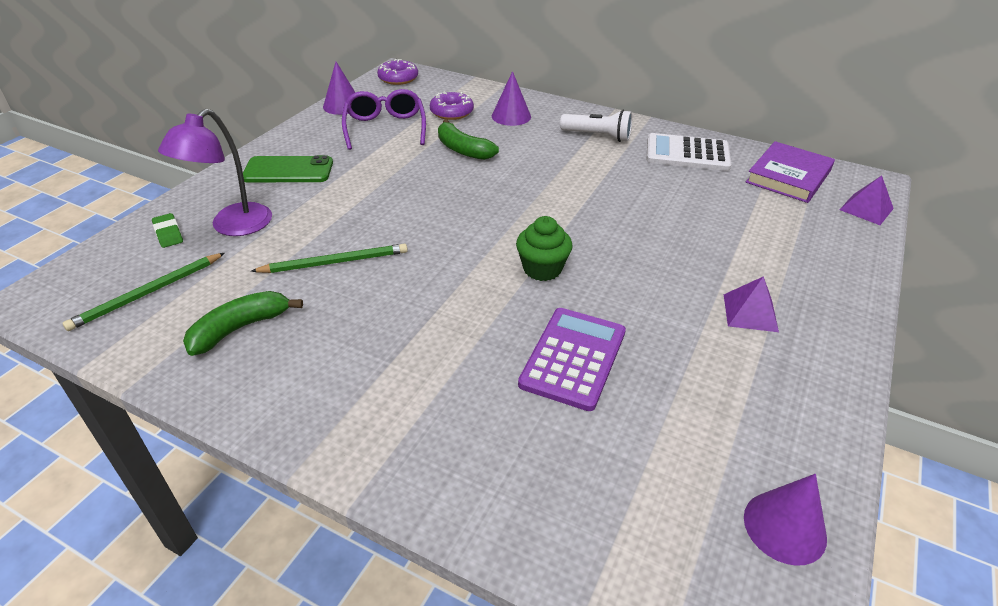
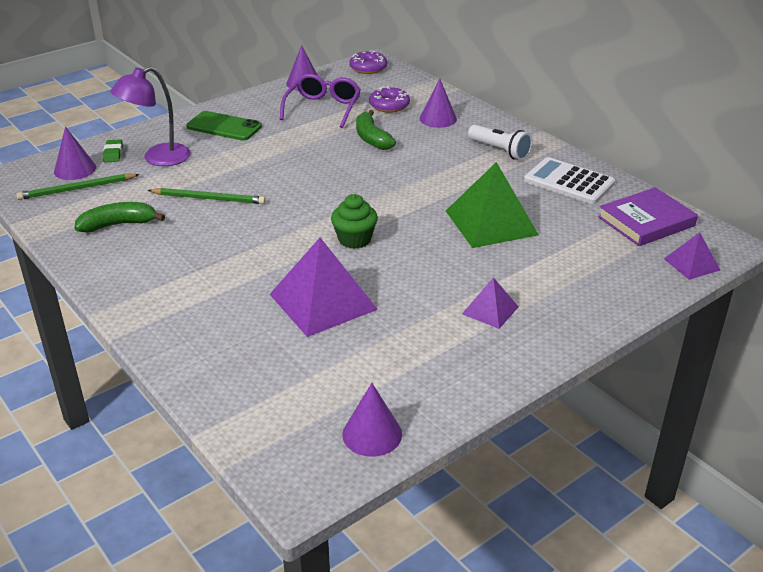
camera: 25 degrees right, 5 degrees down
purple calculator [518,308,626,411] -> purple pyramid [270,237,378,337]
none -> purple cone [54,126,96,180]
none -> green pyramid [446,162,539,248]

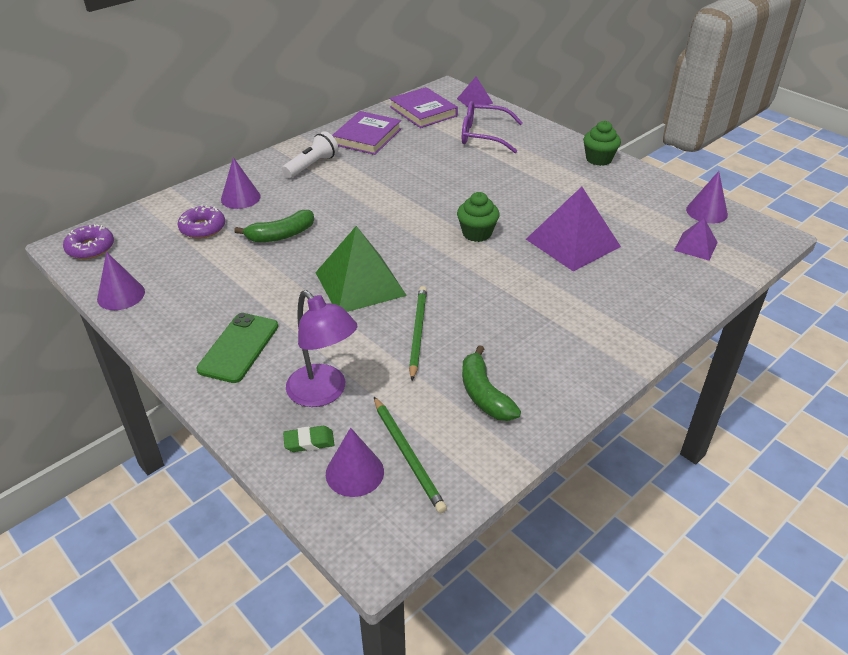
camera: 95 degrees left, 5 degrees up
purple glasses [280,74,361,128] -> purple glasses moved to [462,101,523,153]
green pyramid [446,162,539,248] -> green pyramid moved to [315,226,407,312]
purple pyramid [462,277,519,329] -> purple pyramid moved to [674,218,718,260]
white calculator [524,157,615,204] -> purple book [332,111,401,155]
none -> green cupcake [583,121,621,166]

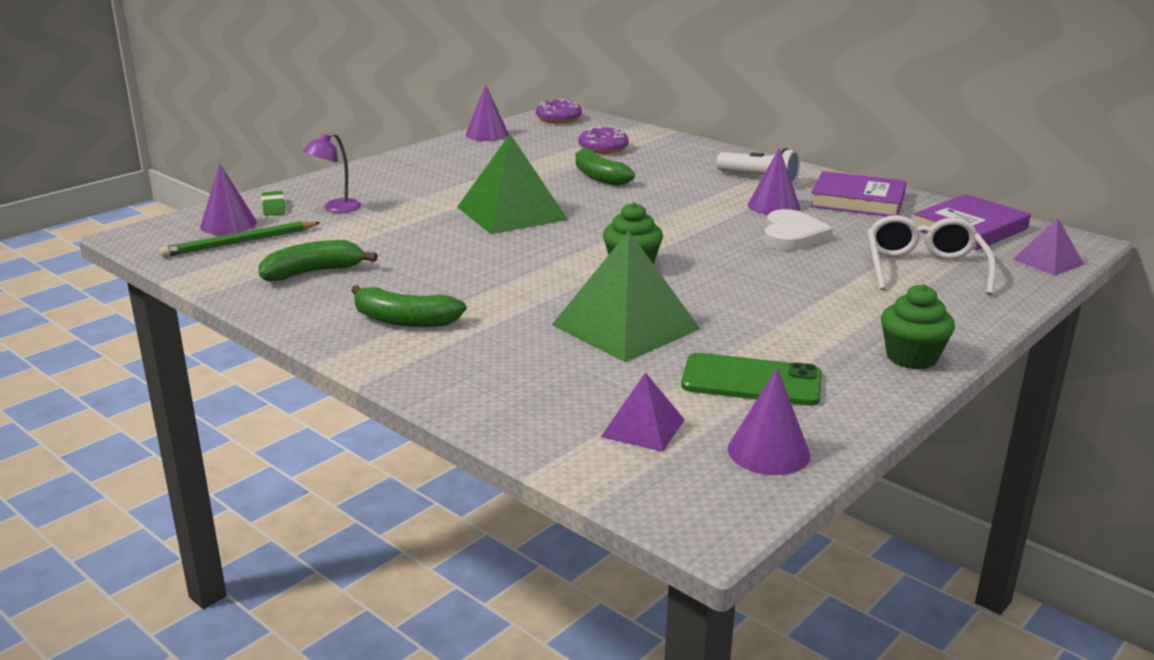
camera: 85 degrees right, 15 degrees down
green phone [196,313,278,383] -> green phone moved to [681,353,822,406]
purple cone [221,157,261,209] -> purple cone moved to [748,148,800,215]
purple lamp [286,290,357,407] -> purple lamp [303,132,361,213], size x0.61
green pencil [409,286,427,381] -> none
purple glasses [462,101,523,153] -> white glasses [867,215,996,295]
purple pyramid [526,187,621,272] -> green pyramid [552,231,700,362]
none -> green banana [351,285,467,327]
none -> white heart [764,209,833,250]

